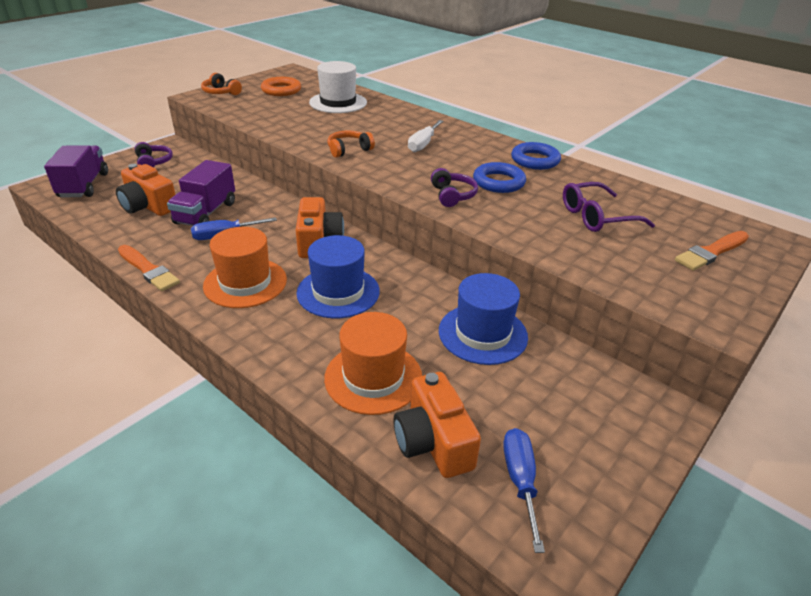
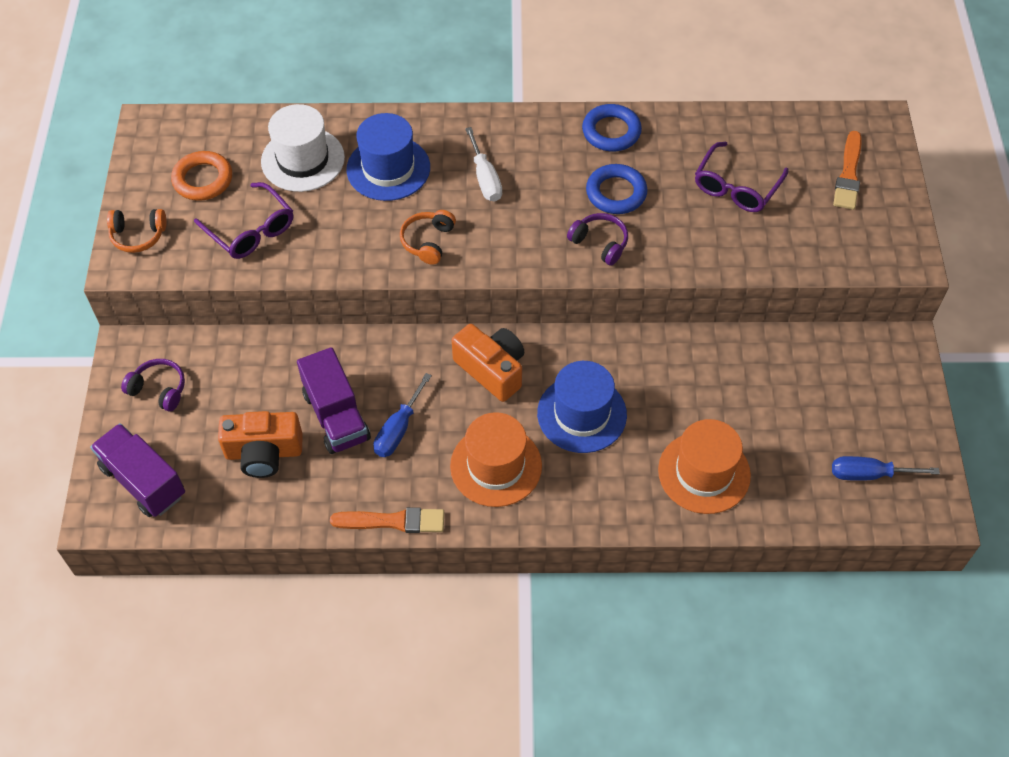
camera: 40 degrees left, 20 degrees up
orange camera [393,372,481,478] -> none
blue hat [439,273,528,365] -> blue hat moved to [347,113,430,201]
blue screwdriver [503,428,545,553] -> blue screwdriver turned 45 degrees counterclockwise [832,456,940,481]
none -> purple glasses [194,182,293,259]

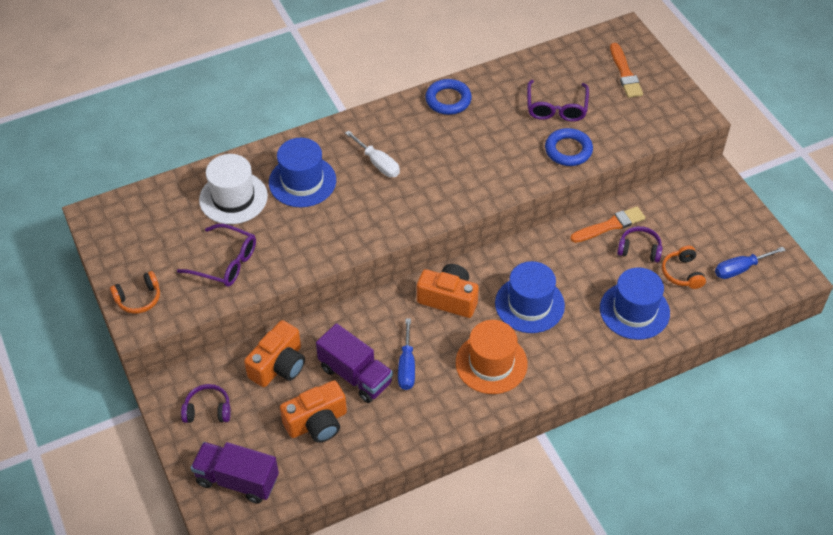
camera: 25 degrees left, 5 degrees down
orange ring [171,151,232,201] -> none
orange brush [330,507,444,533] -> orange brush moved to [570,206,646,243]
orange headphones [400,210,456,265] -> orange headphones moved to [662,246,706,289]
purple headphones [567,213,628,266] -> purple headphones moved to [617,226,662,263]
blue ring [586,164,648,214] -> blue ring moved to [545,128,593,166]
orange hat [658,419,751,514] -> blue hat [600,267,670,340]
none -> orange camera [244,320,305,387]

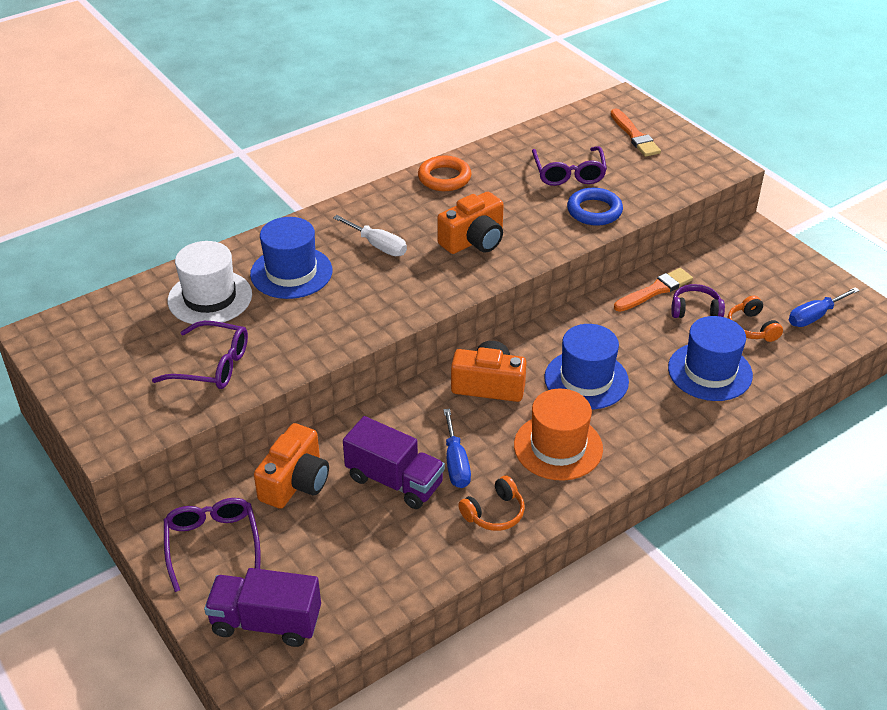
camera: 10 degrees left, 10 degrees down
orange headphones [110,271,160,314] -> orange headphones moved to [458,476,525,531]
purple headphones [181,384,231,423] -> purple glasses [164,498,261,592]
orange camera [280,380,347,443] -> orange camera moved to [437,192,504,254]
blue ring [425,79,472,115] -> orange ring [418,156,471,191]

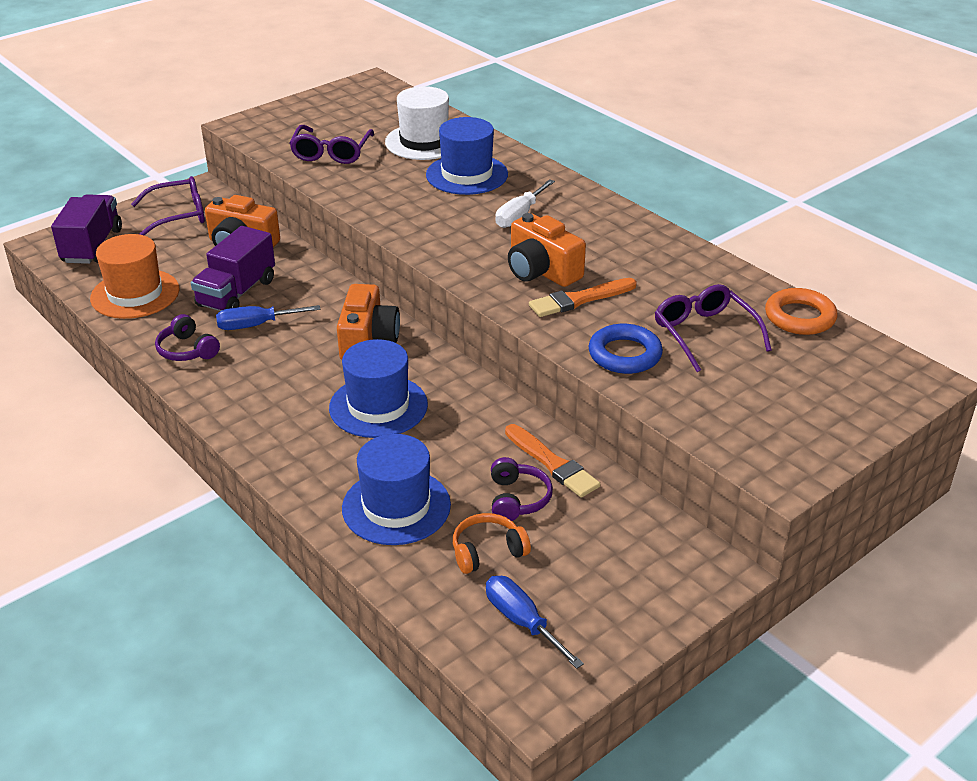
camera: 85 degrees right, 5 degrees down
orange ring [418,156,471,191] -> orange ring moved to [765,288,838,335]
orange headphones [458,476,525,531] -> purple headphones [155,314,220,361]
orange hat [514,389,603,481] -> orange hat moved to [90,234,179,319]
purple glasses [532,146,607,186] -> purple glasses turned 75 degrees clockwise [655,284,772,372]
orange brush [611,108,661,157] -> orange brush moved to [529,278,637,317]

